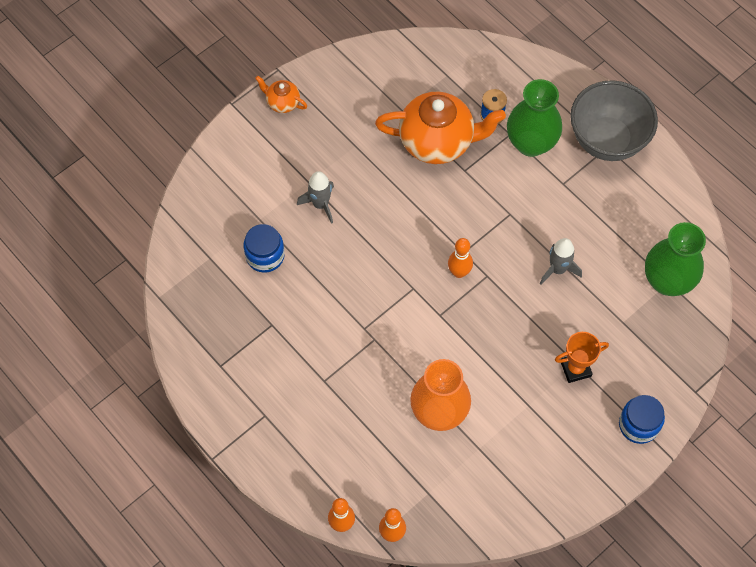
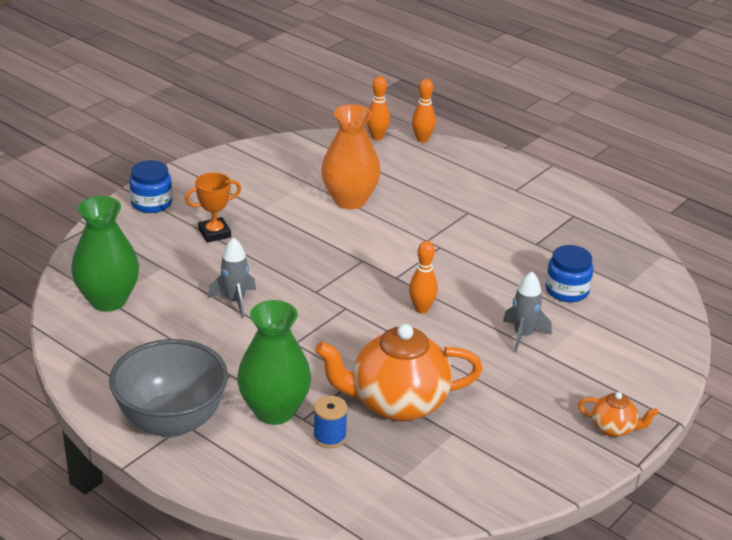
camera: 170 degrees right, 30 degrees down
orange bowling pin [448,238,473,278] -> orange bowling pin moved to [409,241,438,313]

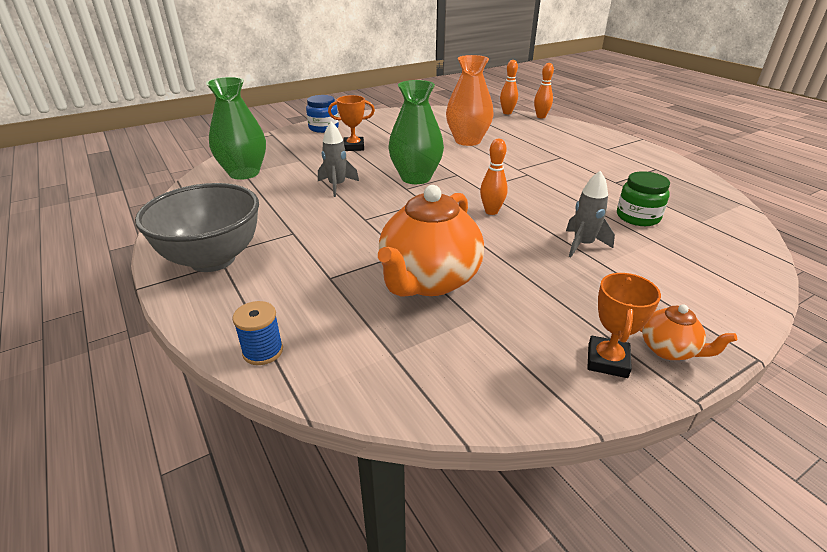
camera: 20 degrees right, 0 degrees up
green vase [237,300,311,425] -> green vase moved to [389,80,444,184]
blue spool [313,396,348,448] -> blue spool moved to [232,301,283,365]
orange teapot [315,324,483,422] -> orange teapot turned 75 degrees counterclockwise [378,185,484,296]
blue jar [546,245,593,302] -> green jar [617,171,670,226]
none -> orange trophy [587,273,661,378]

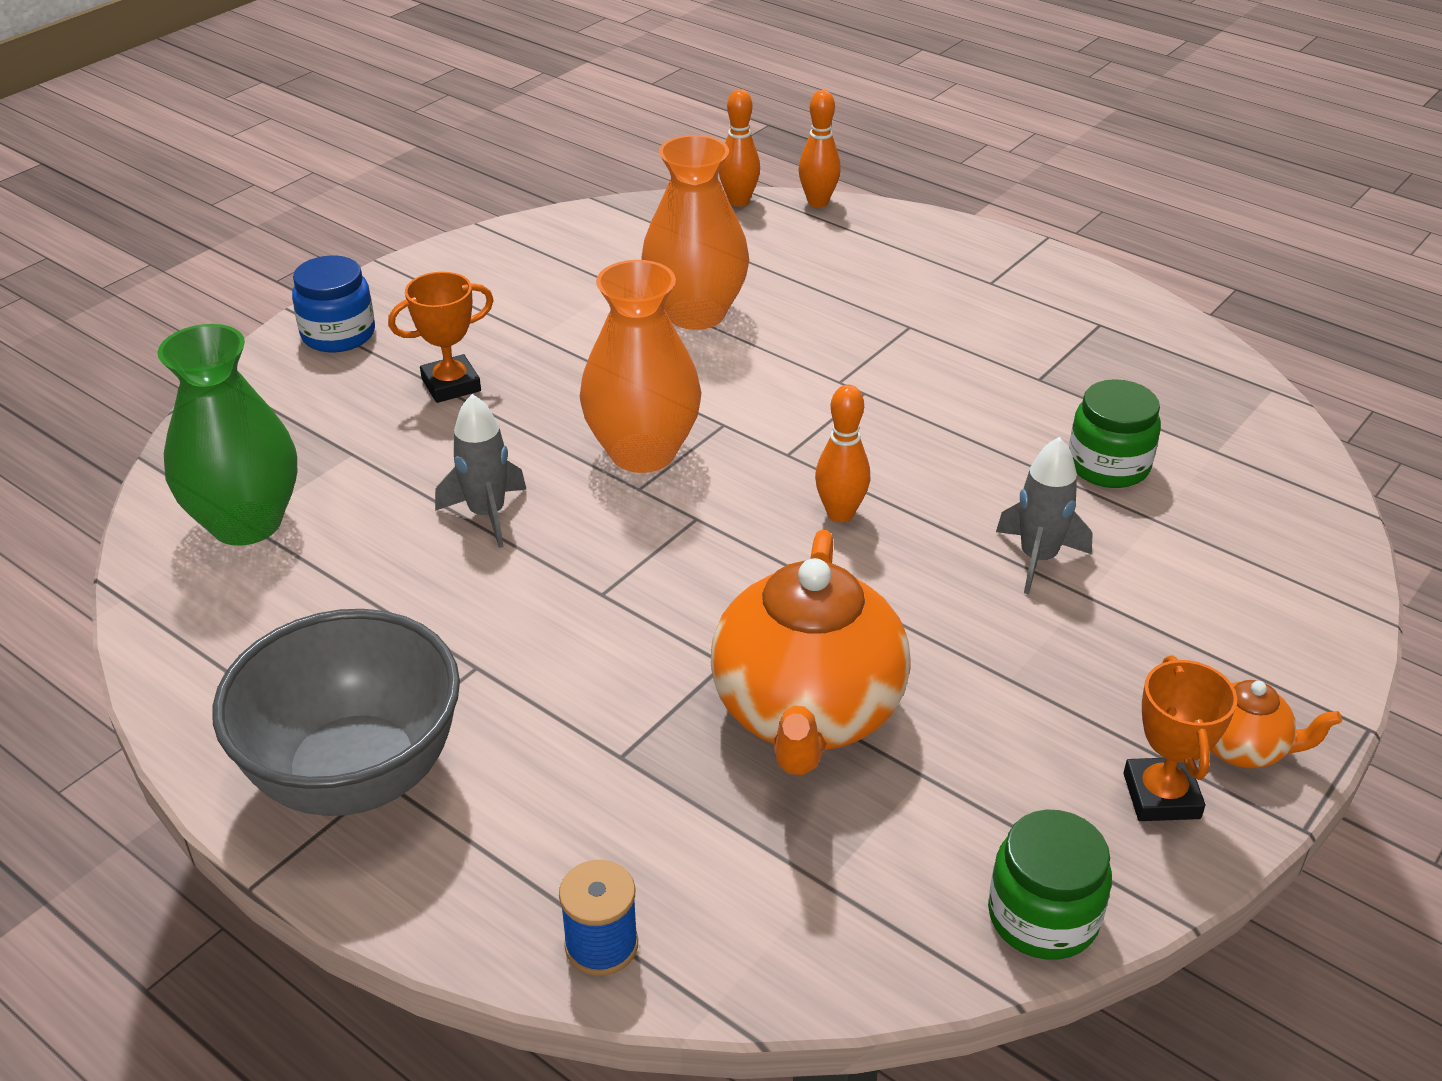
camera: 20 degrees left, 5 degrees up
green vase [389,80,444,184] -> orange vase [580,260,701,473]
none -> green jar [988,810,1112,960]

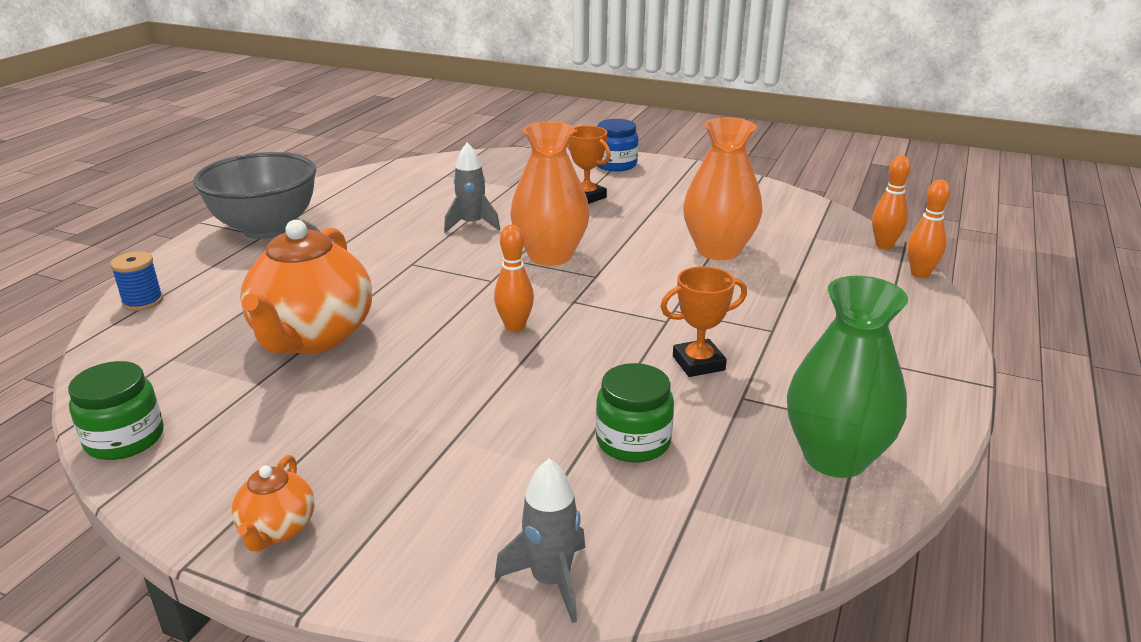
camera: 75 degrees right, 10 degrees down
green vase [158,324,297,546] -> green vase moved to [787,276,908,478]
orange teapot [711,530,910,775] -> orange teapot turned 75 degrees counterclockwise [240,220,372,354]
grey rocket [996,437,1093,594] -> grey rocket moved to [495,459,585,623]
orange trophy [1124,656,1237,821] -> orange trophy moved to [660,266,747,377]

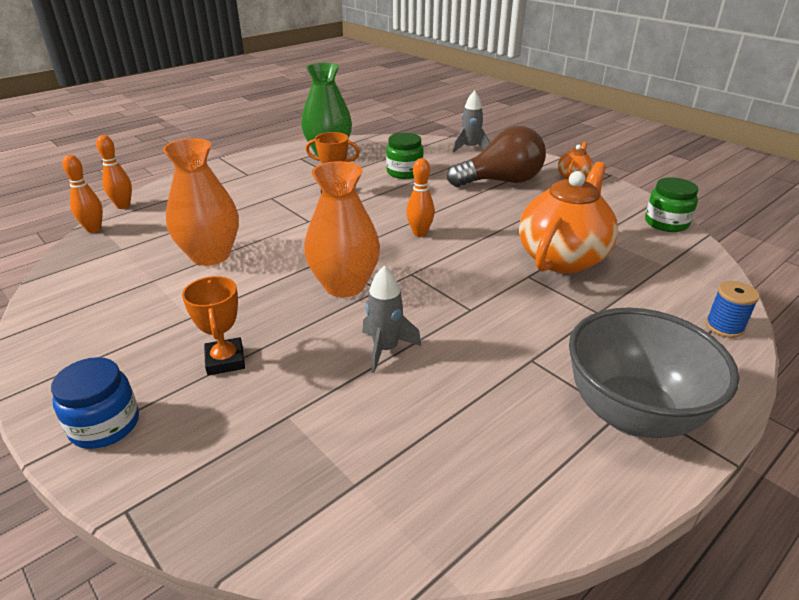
camera: 155 degrees left, 5 degrees up
none -> brown light bulb [447,126,546,187]

